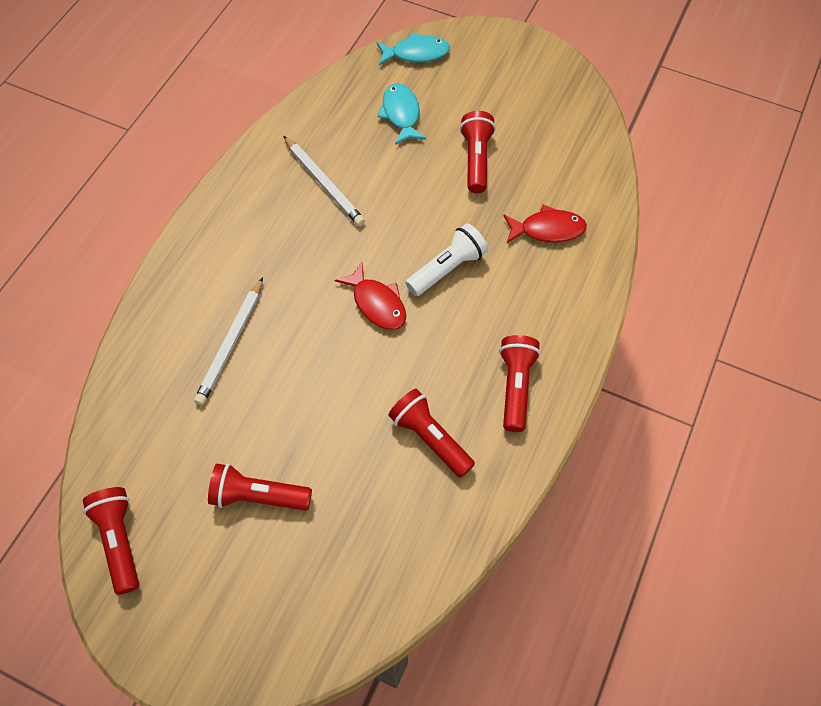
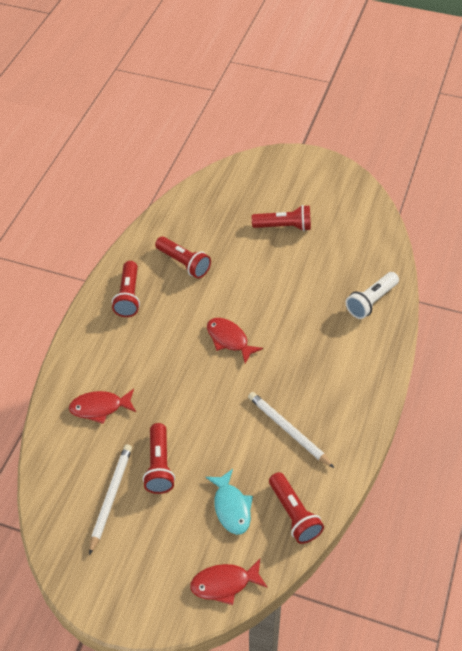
camera: 175 degrees right, 10 degrees down
red flashlight [83,487,139,595] -> red flashlight moved to [269,472,324,544]
white pencil [194,277,263,405] -> white pencil moved to [89,444,132,555]
turquoise fish [376,32,450,66] -> red fish [190,559,268,605]
white flashlight [406,223,488,296] -> white flashlight moved to [346,272,399,319]

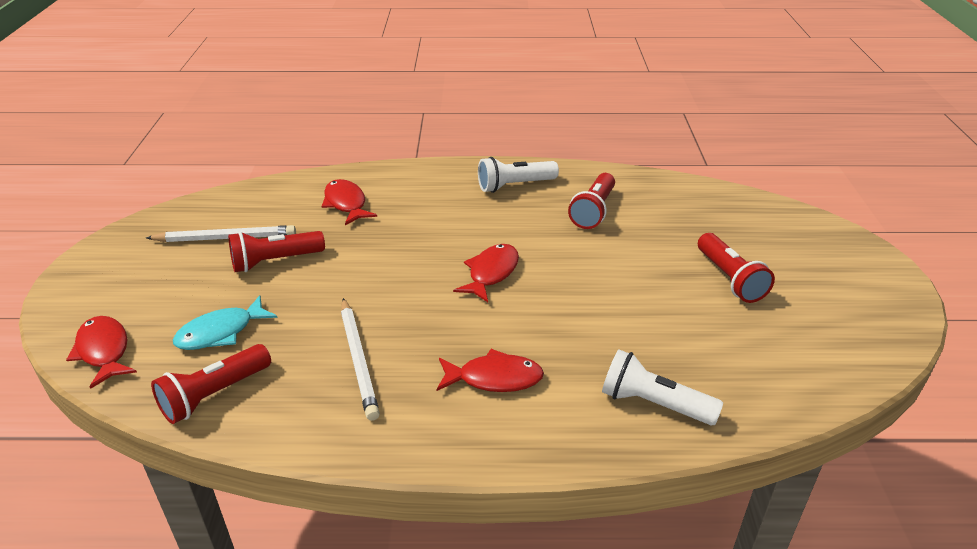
camera: 70 degrees right, 15 degrees down
red flashlight [112,261,140,317] -> white flashlight [478,157,559,193]
white pencil [248,392,334,468] -> white pencil turned 135 degrees clockwise [341,298,380,421]
none -> red fish [437,349,544,392]

